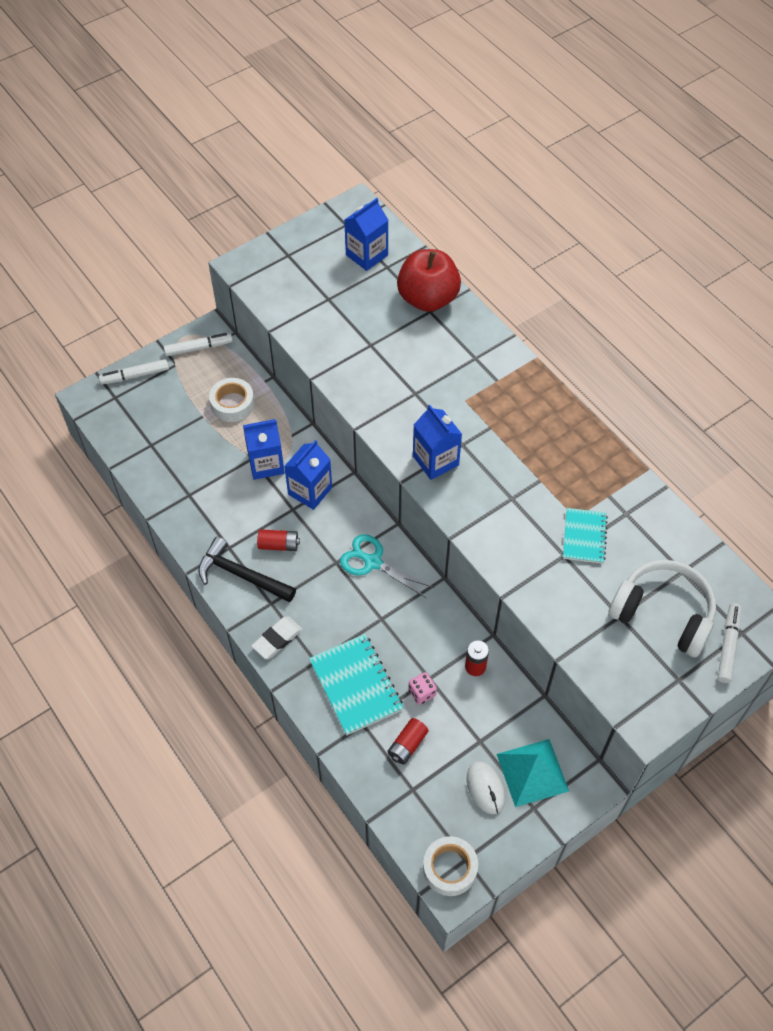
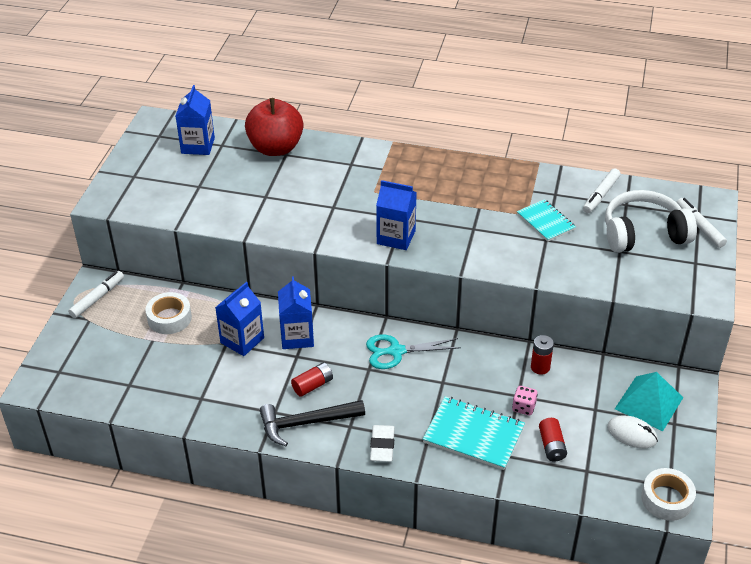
camera: 40 degrees left, 15 degrees down
white marker [99,359,169,385] -> white marker moved to [583,168,621,213]

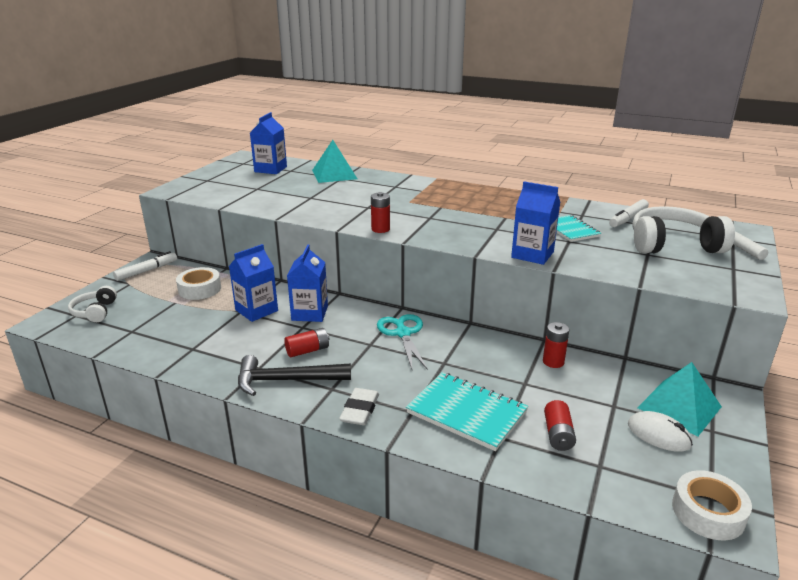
camera: 10 degrees right, 15 degrees down
red apple [245,98,303,156] -> turquoise pyramid [312,140,357,183]
turquoise scissors [366,335,461,369] -> turquoise scissors turned 75 degrees clockwise [377,314,428,370]
blue carton [376,180,417,250] -> blue carton moved to [511,182,560,265]
pink dice [512,386,538,416] -> none
none -> white headphones [68,286,117,322]
none -> red battery [371,192,390,233]

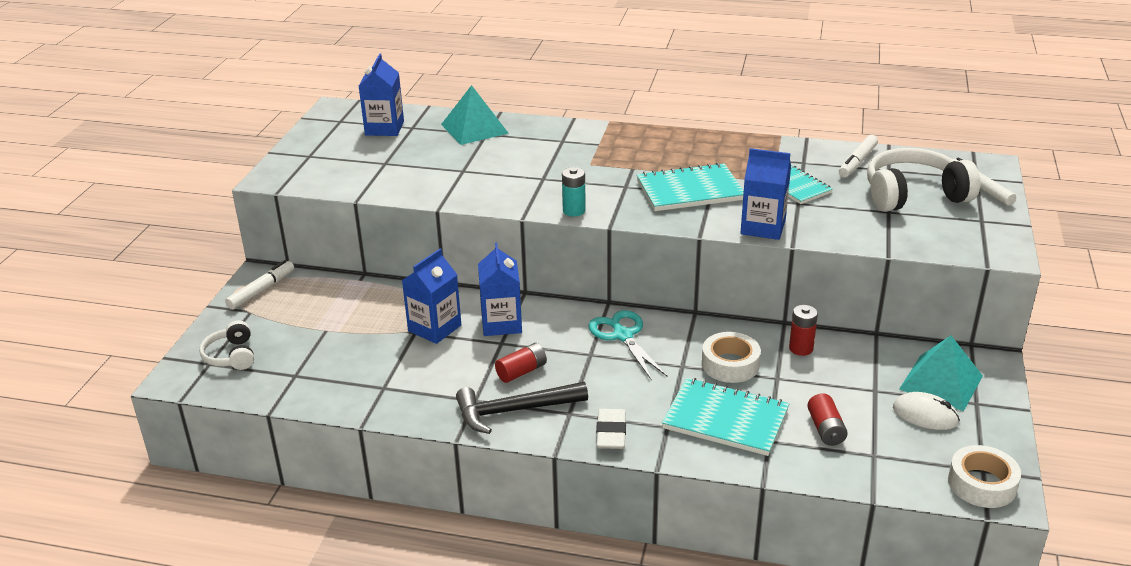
camera: 10 degrees left, 5 degrees up
white tape [176,267,221,300] -> white tape moved to [702,332,761,383]
red battery [371,192,390,233] -> turquoise battery [562,167,586,216]
none -> turquoise notebook [637,162,744,211]

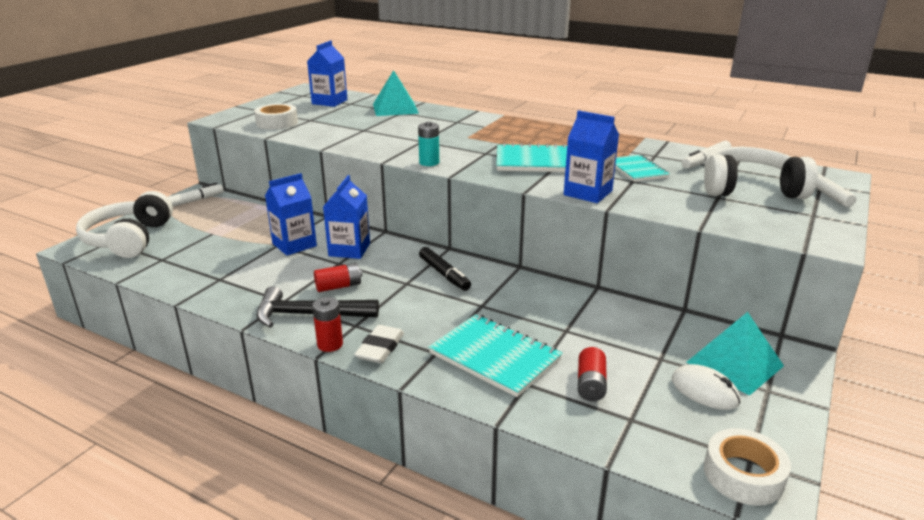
camera: 15 degrees right, 5 degrees down
white headphones [199,320,254,370] -> white headphones [76,191,173,258], size x1.83
turquoise scissors [588,310,668,381] -> black marker [419,247,471,291]
white tape [702,332,761,383] -> white tape moved to [254,103,298,130]
red battery [789,305,818,356] -> red battery moved to [312,297,343,352]

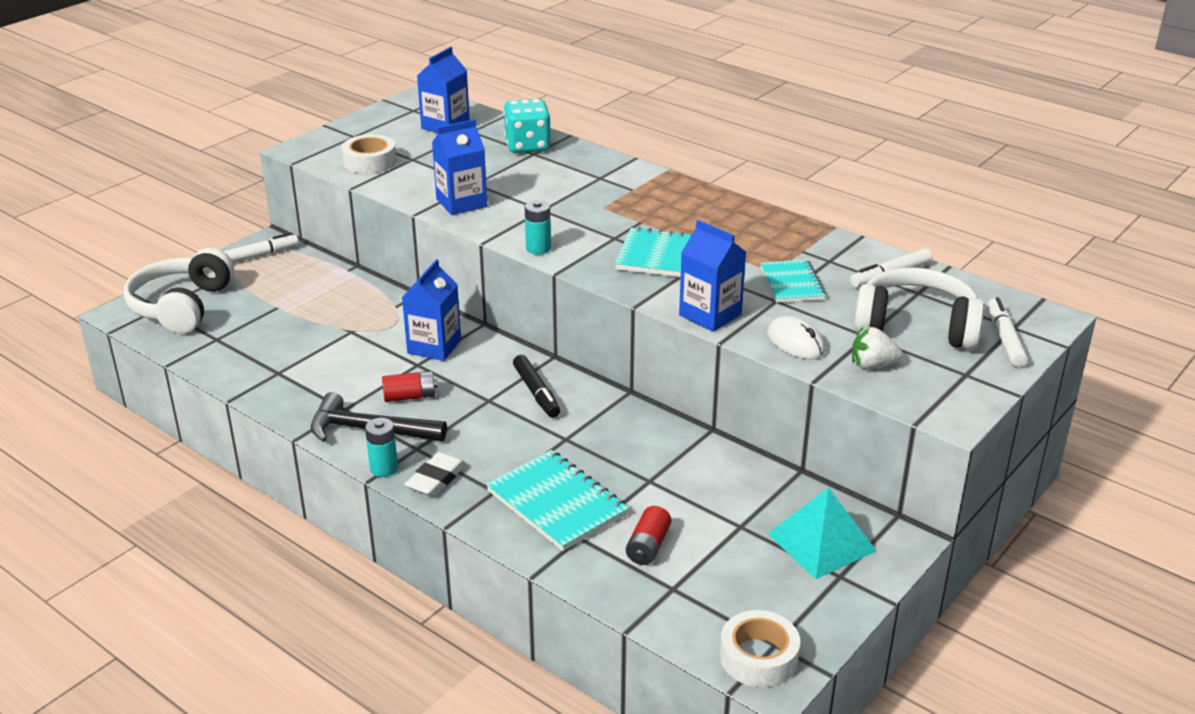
camera: 10 degrees right, 5 degrees up
blue carton [265,173,317,255] -> blue carton moved to [432,119,487,215]
red battery [312,297,343,352] -> turquoise battery [365,418,398,477]
turquoise pyramid [373,70,419,116] -> turquoise dice [503,99,551,153]
white mouse [671,364,741,410] -> white mouse moved to [767,316,826,359]
none -> white strawberry [852,327,902,369]

